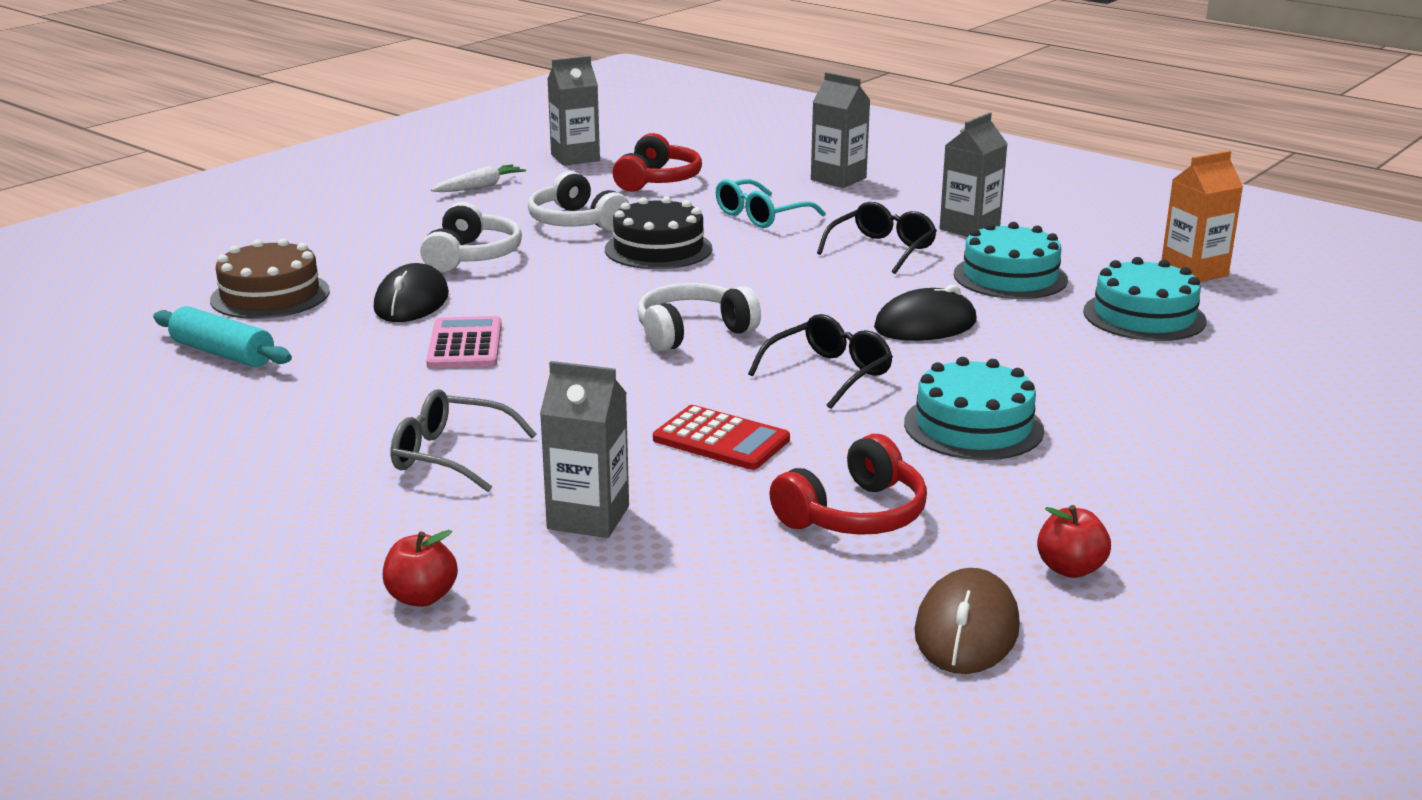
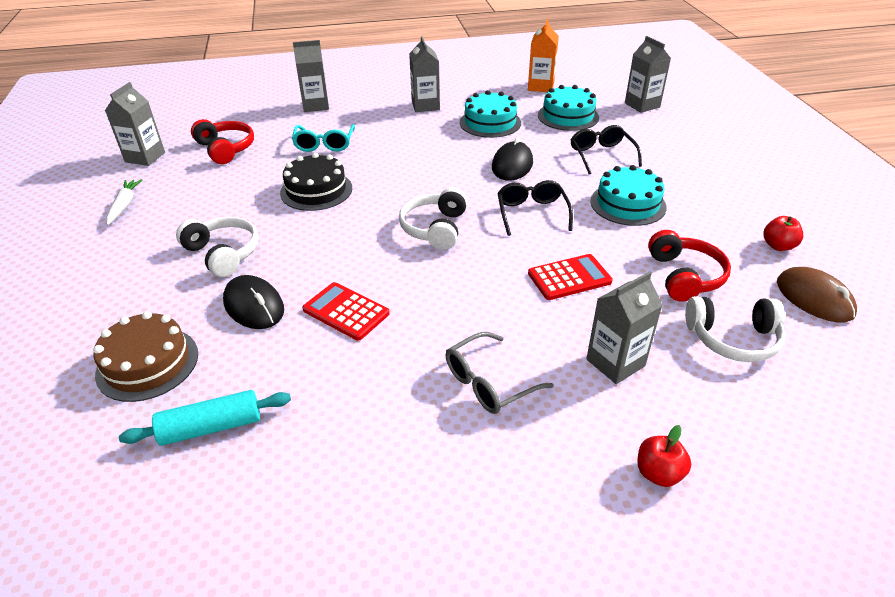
camera: 50 degrees left, 15 degrees up
pink calculator [426,316,502,369] -> red calculator [302,282,390,341]
white headphones [528,171,629,231] -> white headphones moved to [685,296,785,362]
black glasses [817,202,937,274] -> black glasses moved to [571,125,642,174]
none -> grey carton [625,36,671,113]

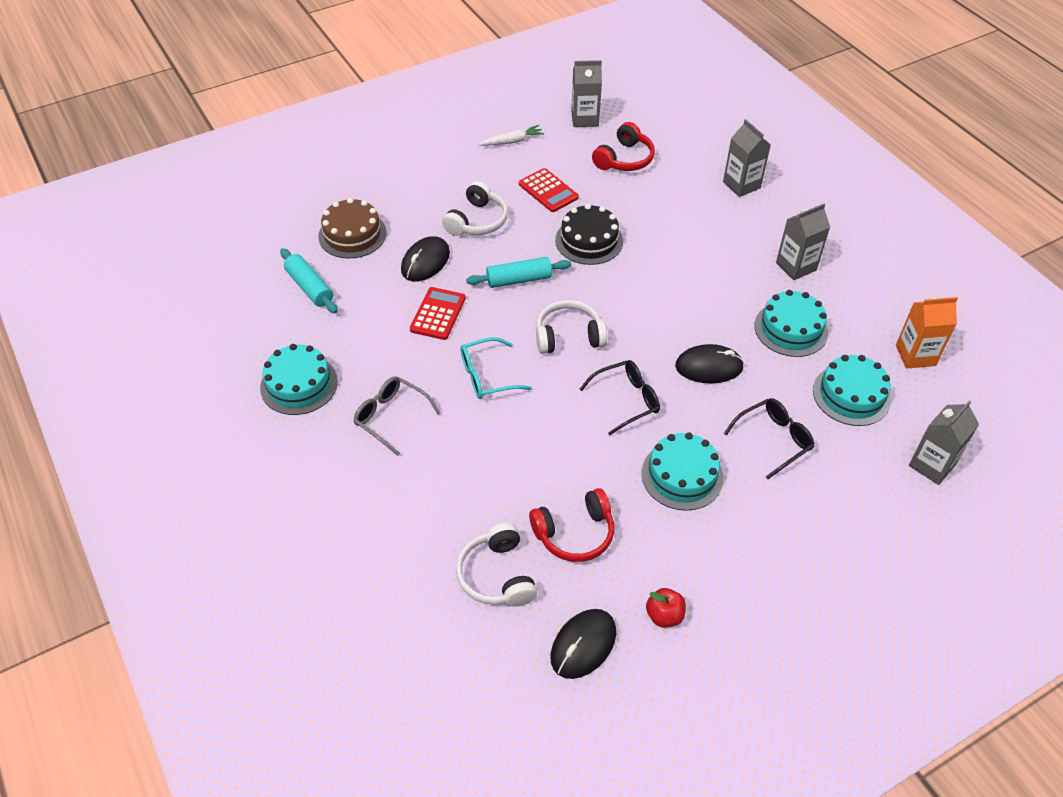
camera: 70 degrees right, 10 degrees up
turquoise glasses [292,124,355,152] -> turquoise glasses moved to [460,337,532,399]
red calculator [528,254,613,300] -> red calculator moved to [519,168,579,212]
grey carton [586,271,663,384] -> none
red apple [637,425,691,487] -> none
brown mouse [777,267,857,322] -> black mouse [550,609,616,679]
none -> turquoise cake [260,344,338,415]
none -> turquoise rolling pin [466,257,571,288]

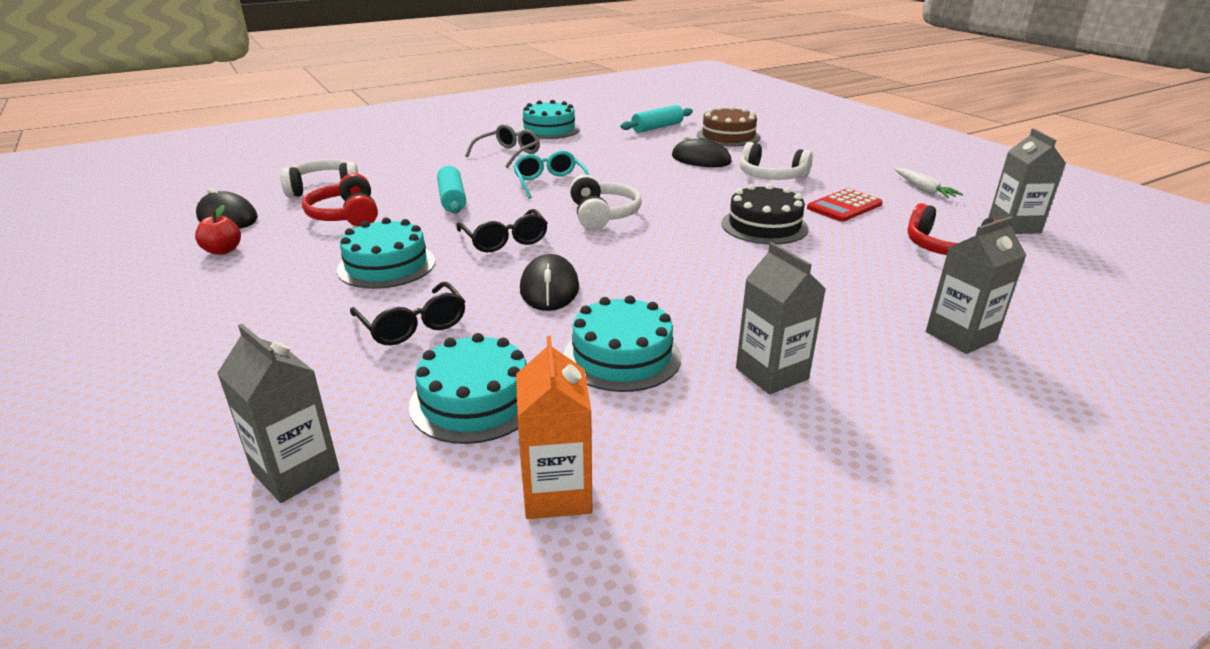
camera: 90 degrees right, 20 degrees down
red calculator [410,287,466,340] -> none
turquoise rolling pin [466,257,571,288] -> turquoise rolling pin moved to [437,166,466,214]

